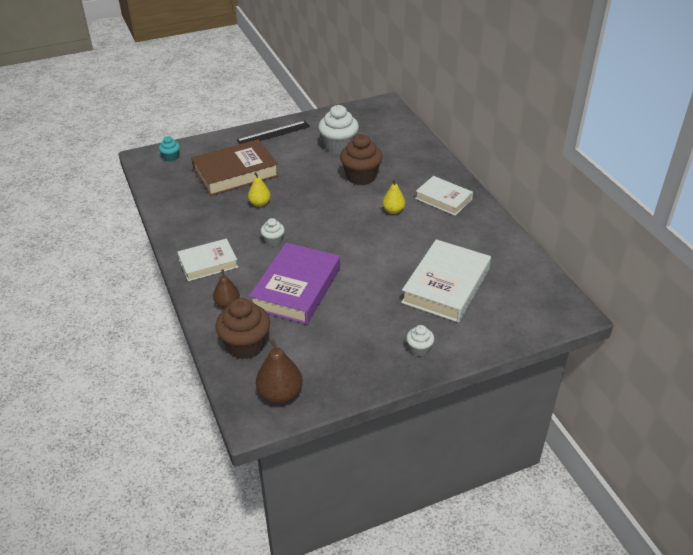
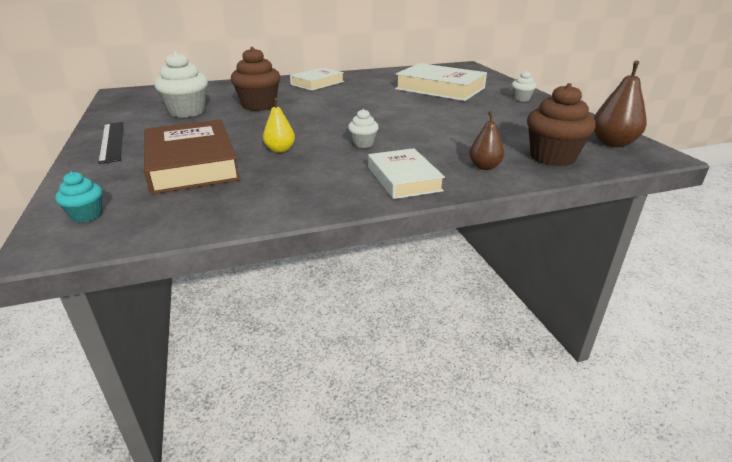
camera: 85 degrees left, 10 degrees down
purple book [249,242,340,324] -> none
yellow pear [382,179,405,214] -> none

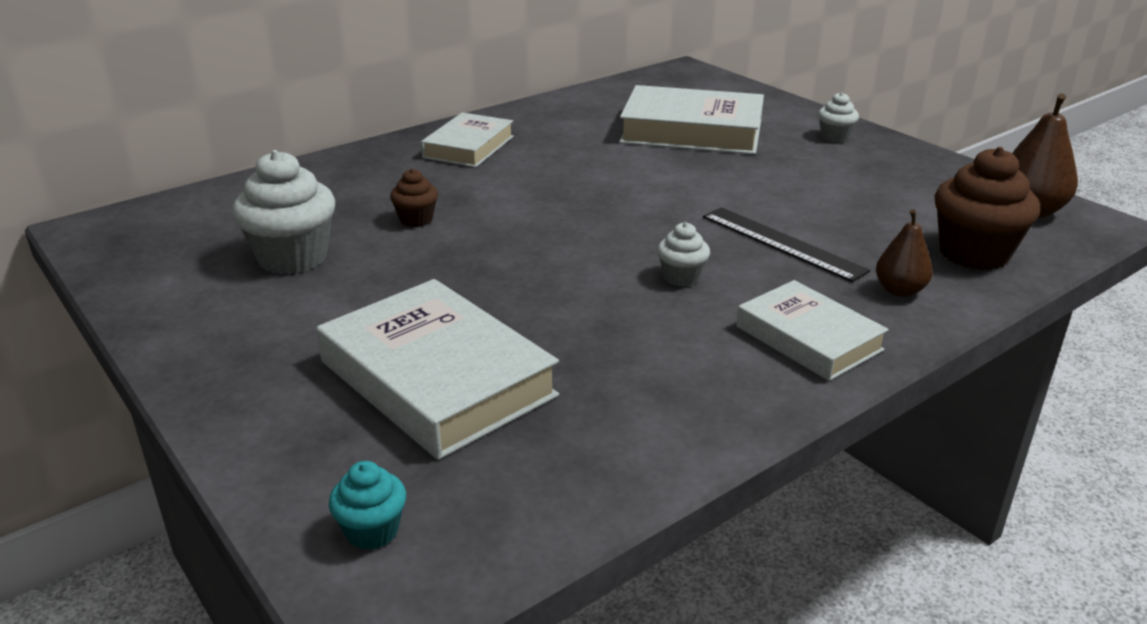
camera: 20 degrees left, 0 degrees up
black ruler [98,122,123,164] -> black ruler moved to [703,207,870,282]
brown book [144,120,240,194] -> white book [316,279,559,460]
brown cupcake [231,47,280,111] -> brown cupcake [390,169,438,227], size x0.52
yellow pear [263,98,295,153] -> none

